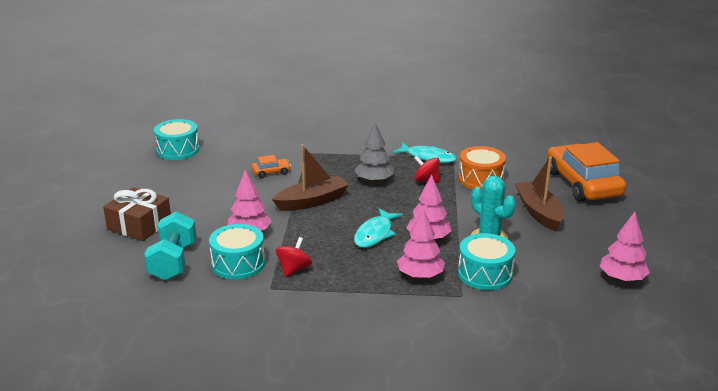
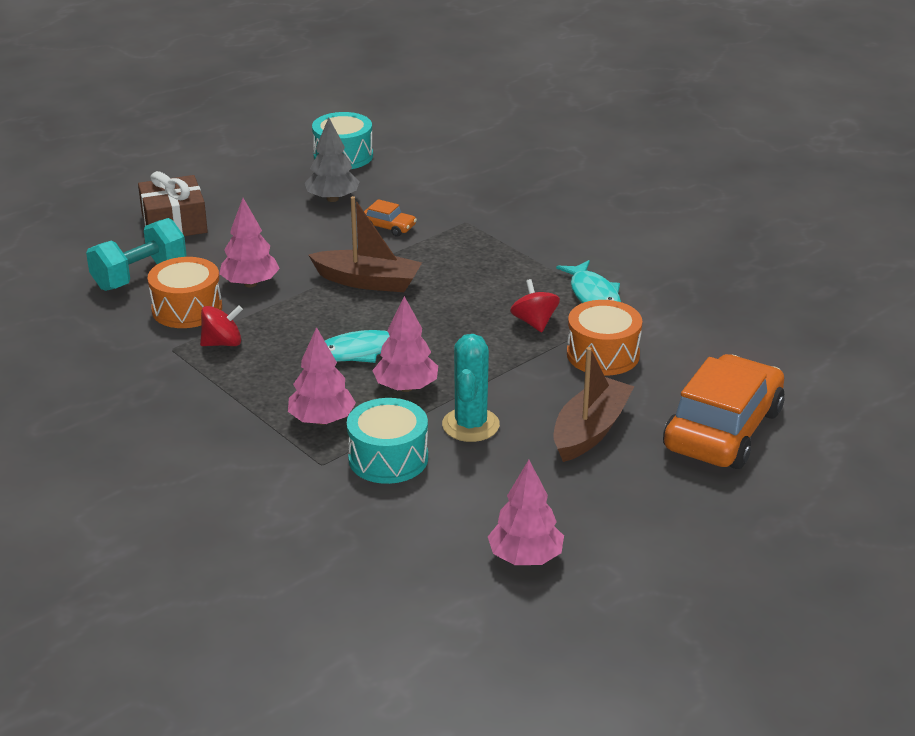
camera: 45 degrees right, 5 degrees up
turquoise drum [209,224,265,279] -> orange drum [148,257,222,328]
grey tree [354,122,394,183] -> grey tree moved to [305,118,360,202]

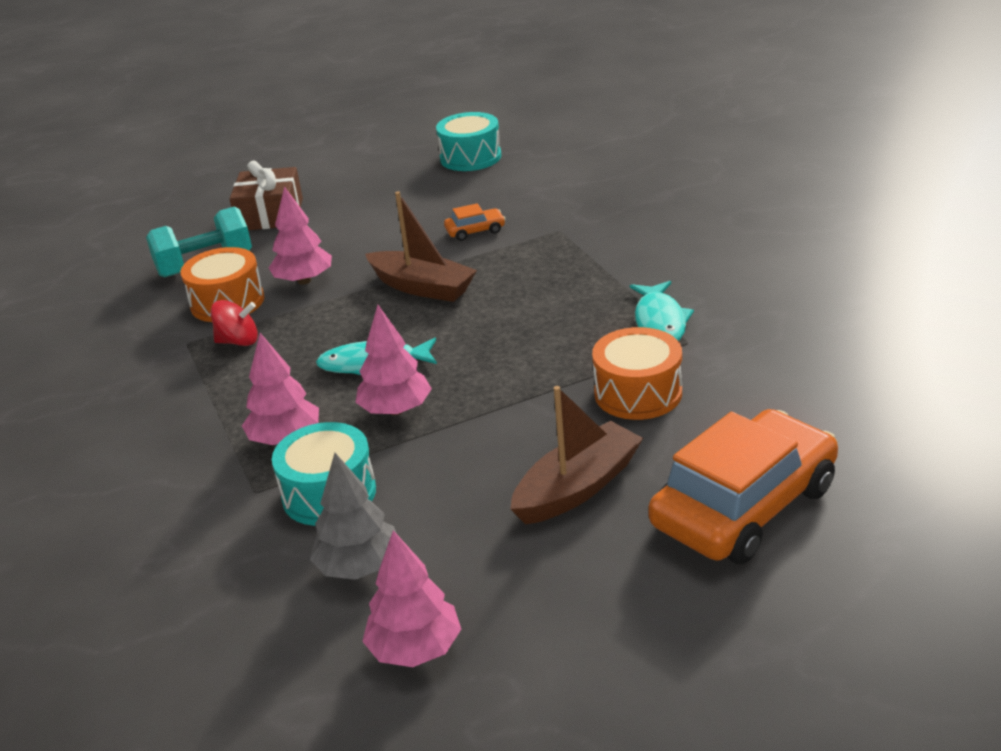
camera: 20 degrees right, 0 degrees up
grey tree [305,118,360,202] -> grey tree moved to [310,453,397,580]
orange car [364,199,417,236] -> orange car turned 60 degrees counterclockwise [444,203,505,241]
turquoise cactus [442,334,500,442] -> none
red spinning top [510,279,560,332] -> none

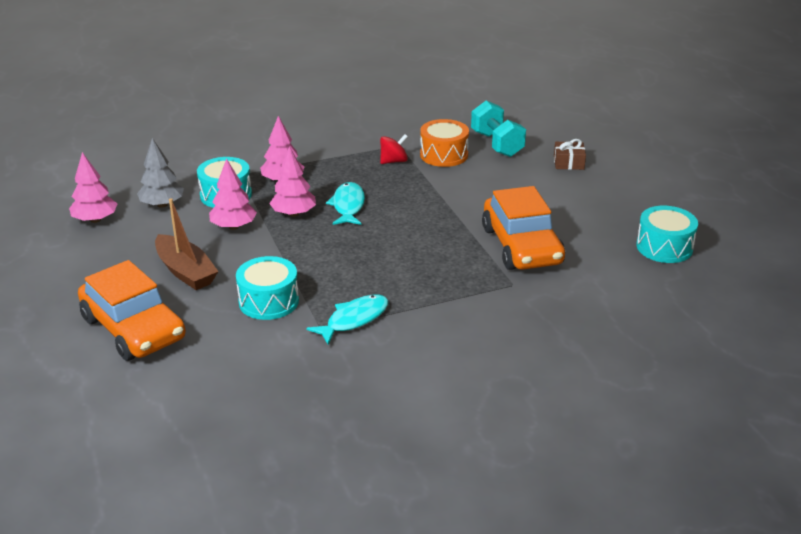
camera: 90 degrees right, 0 degrees up
red spinning top [210,300,258,346] -> red spinning top turned 120 degrees counterclockwise [380,134,408,164]
brown gift [230,161,303,230] -> brown gift [554,139,586,170], size x0.62
pink tree [269,186,332,285] -> pink tree moved to [209,158,257,230]
brown boat [365,191,477,302] -> none
orange car [444,203,505,241] -> orange car [482,186,565,270], size x2.41
orange drum [592,327,682,420] -> turquoise drum [236,256,299,320]
turquoise fish [630,281,694,341] -> turquoise fish turned 135 degrees clockwise [306,295,389,345]

